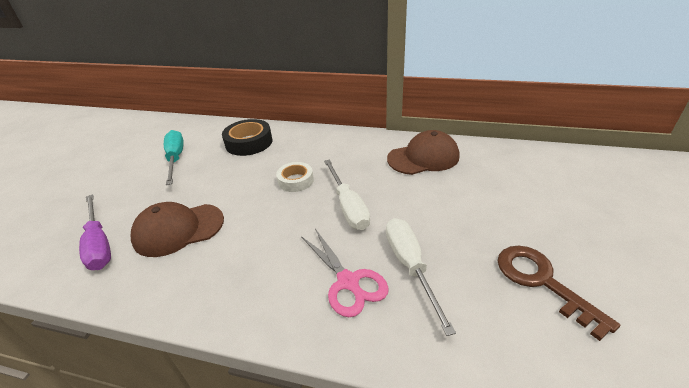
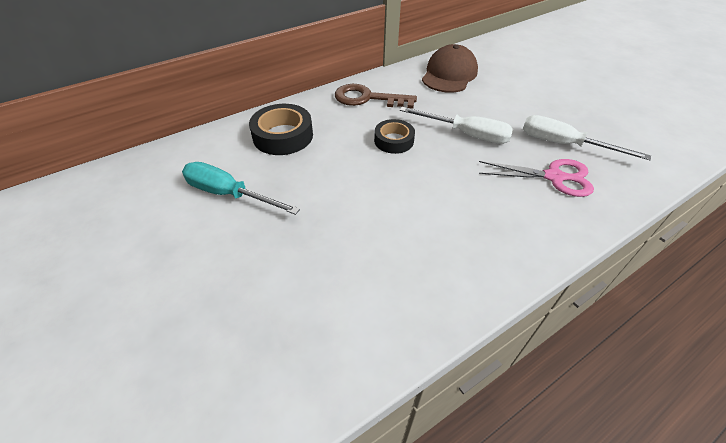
camera: 50 degrees left, 10 degrees up
purple screwdriver [79,194,111,270] -> none
brown cap [131,202,224,257] -> none
white tape [276,162,314,192] -> black tape [374,119,415,154]
brown key [498,246,620,341] -> brown key moved to [335,84,417,108]

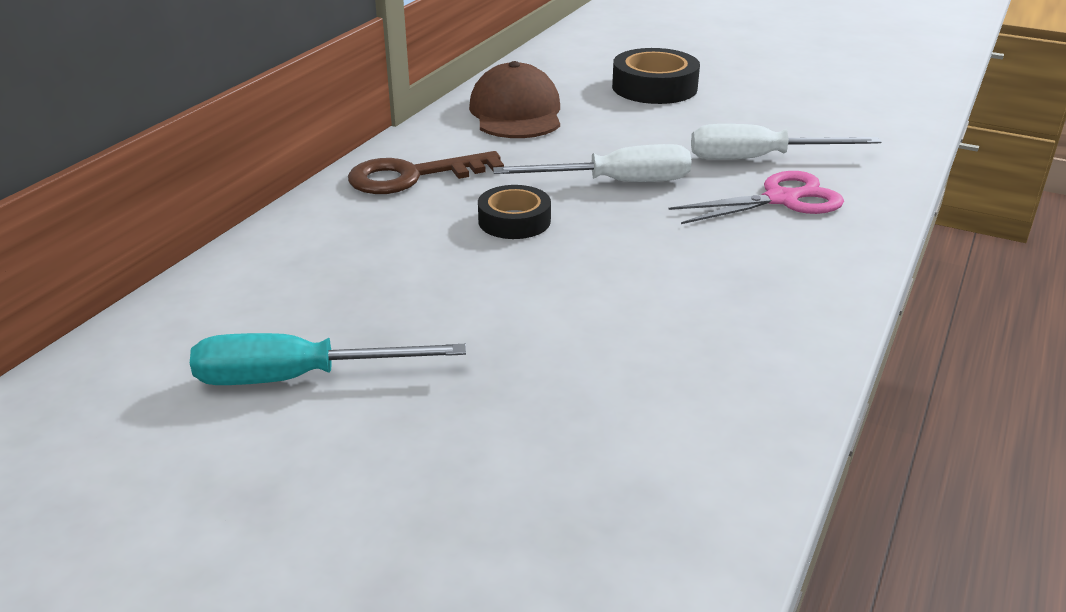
camera: 30 degrees left, 15 degrees down
black tape [249,104,313,155] -> black tape moved to [612,48,700,104]

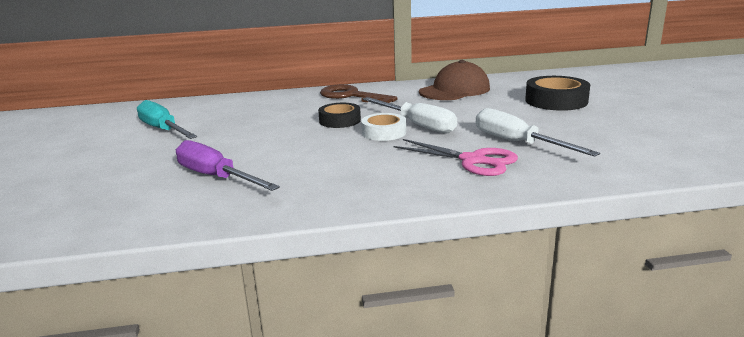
camera: 55 degrees right, 10 degrees down
none -> purple screwdriver [176,140,280,191]
none -> white tape [361,113,406,141]

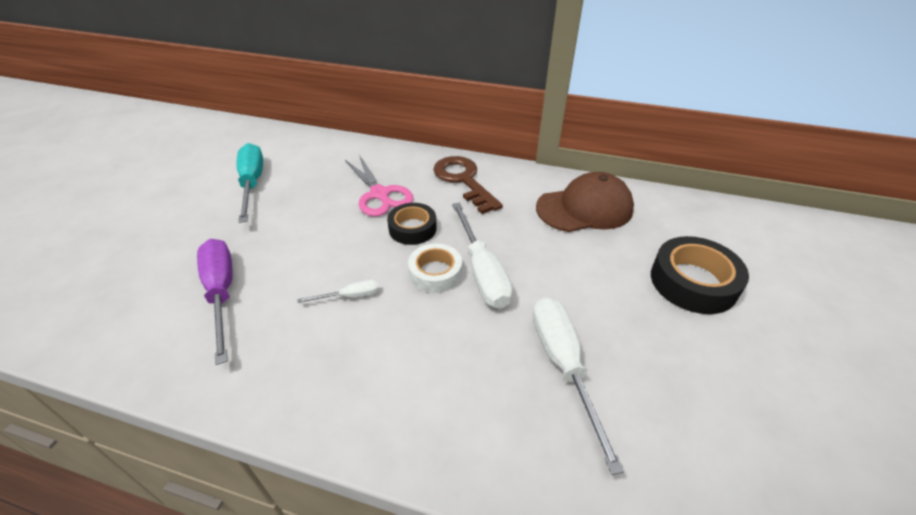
camera: 25 degrees right, 20 degrees up
pink scissors [393,139,518,176] -> pink scissors moved to [345,155,414,217]
none -> white screwdriver [297,279,379,303]

